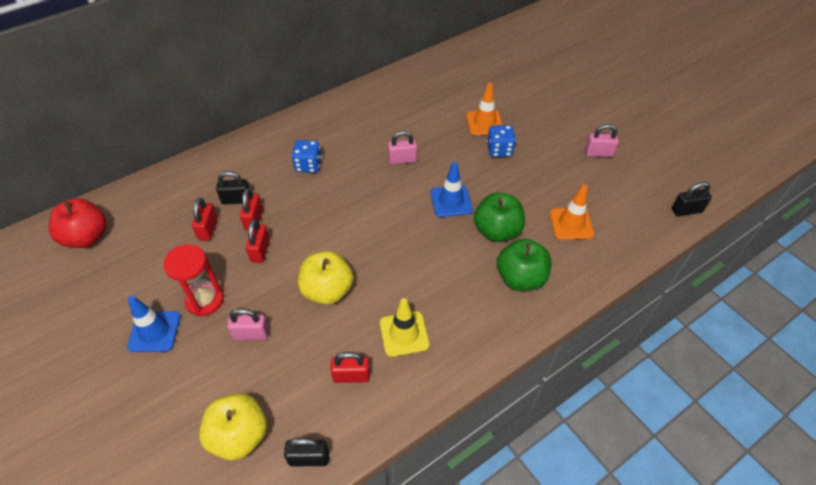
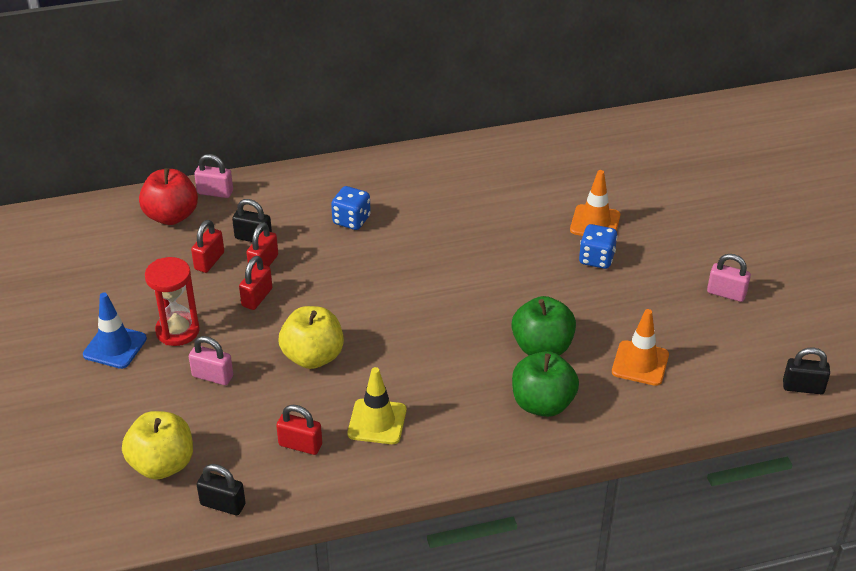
camera: 20 degrees right, 10 degrees down
red apple [49,198,106,248] -> red apple moved to [139,168,198,225]
pink padlock [388,131,417,164] -> pink padlock moved to [194,154,233,198]
blue traffic cone [431,162,473,217] -> none

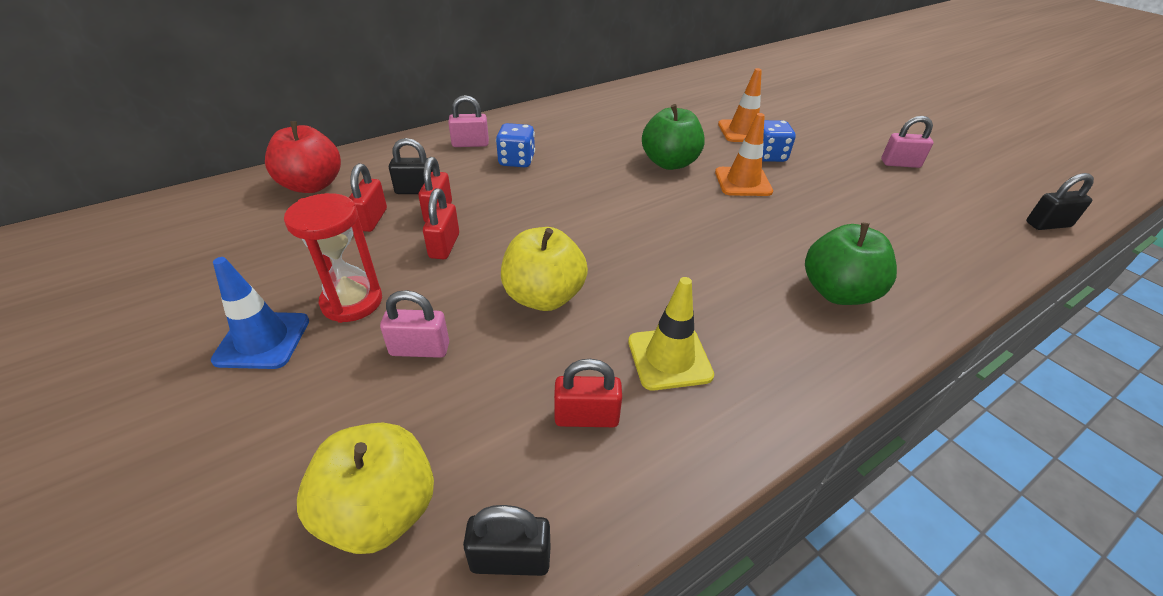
camera: 20 degrees left, 0 degrees up
pink padlock [194,154,233,198] -> pink padlock moved to [448,95,489,147]
green apple [511,296,576,355] -> green apple moved to [642,104,705,170]
orange traffic cone [612,309,669,386] -> orange traffic cone moved to [715,113,773,196]

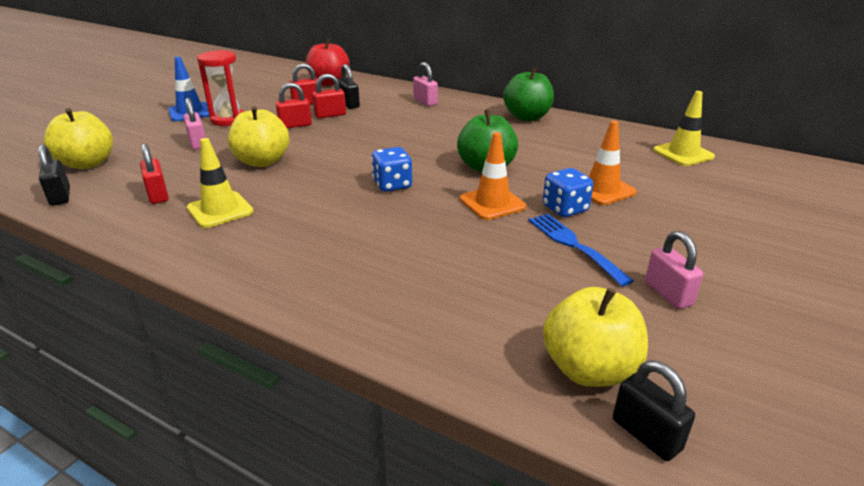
camera: 65 degrees right, 10 degrees down
blue dice [496,123,535,167] -> blue dice moved to [371,147,412,192]
green apple [805,223,897,305] -> green apple moved to [503,67,554,121]
none -> blue fork [528,213,634,287]
none -> yellow apple [543,287,648,387]
none -> yellow traffic cone [653,91,715,166]

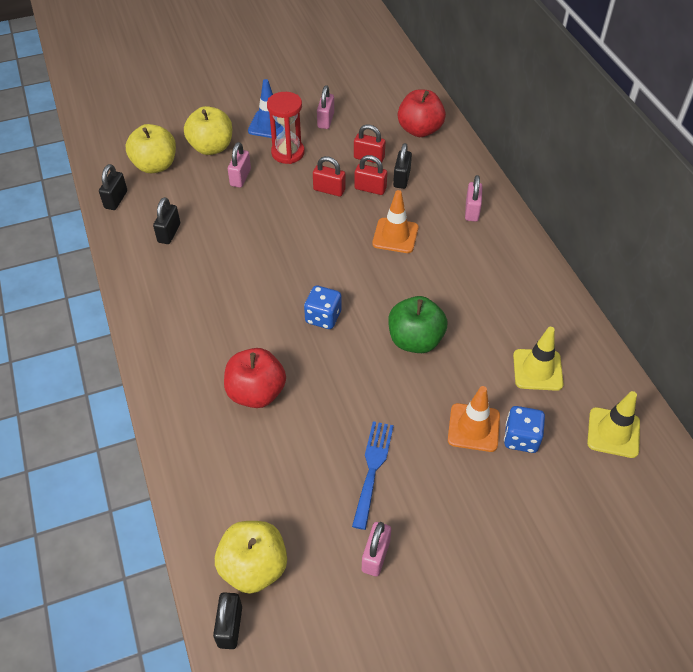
camera: 40 degrees right, 20 degrees up
red padlock [140,143,169,204] -> black padlock [153,197,180,244]
yellow traffic cone [187,138,254,228] -> yellow traffic cone moved to [513,327,564,391]
yellow apple [228,106,290,167] -> yellow apple moved to [184,106,232,155]
orange traffic cone [460,132,526,220] -> orange traffic cone moved to [372,190,418,253]
green apple [503,67,554,121] -> none
blue dice [543,168,593,217] -> blue dice moved to [504,406,545,453]
none -> red apple [224,348,286,408]
none -> pink padlock [317,85,334,129]

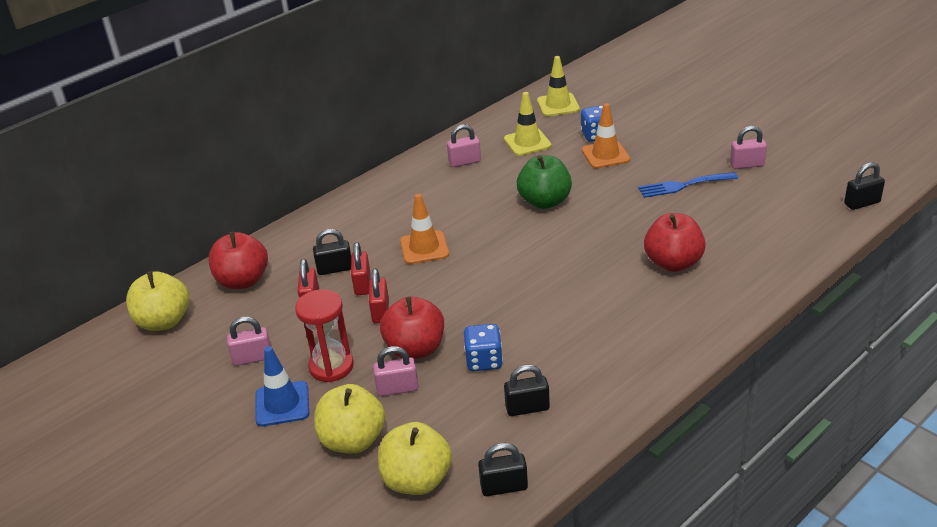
camera: 110 degrees left, 15 degrees down
yellow apple [215,521,287,594] -> yellow apple moved to [126,271,189,331]
blue dice [304,285,342,329] -> blue dice moved to [464,324,503,371]
pink padlock [465,175,482,222] -> pink padlock moved to [447,124,481,167]
none -> red apple [380,296,444,359]

